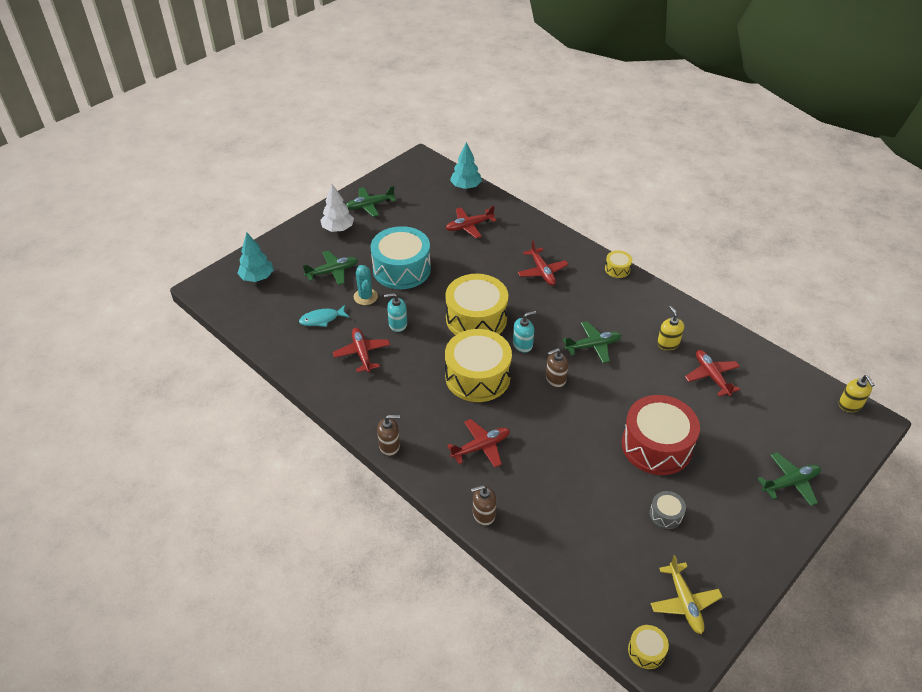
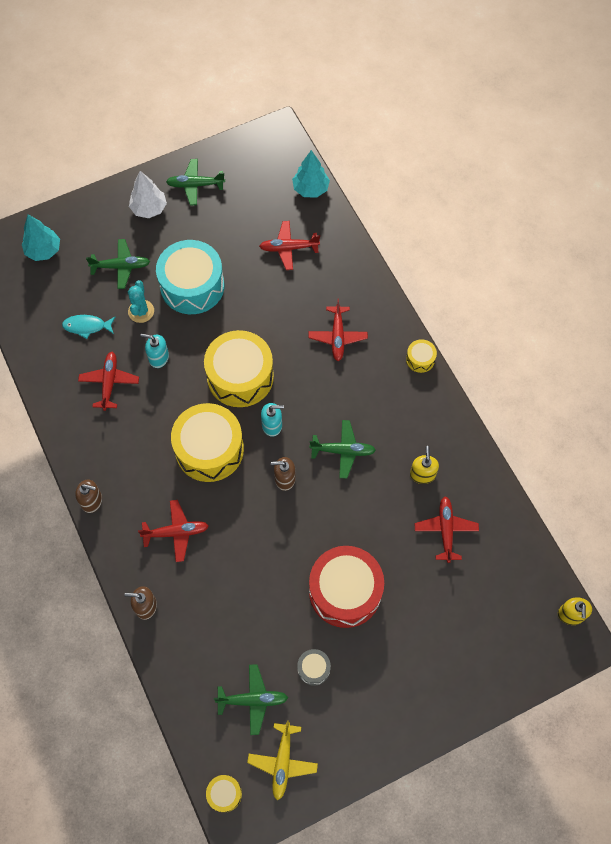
camera: 20 degrees right, 20 degrees up
green plane [757,452,821,506] -> green plane moved to [214,664,288,735]

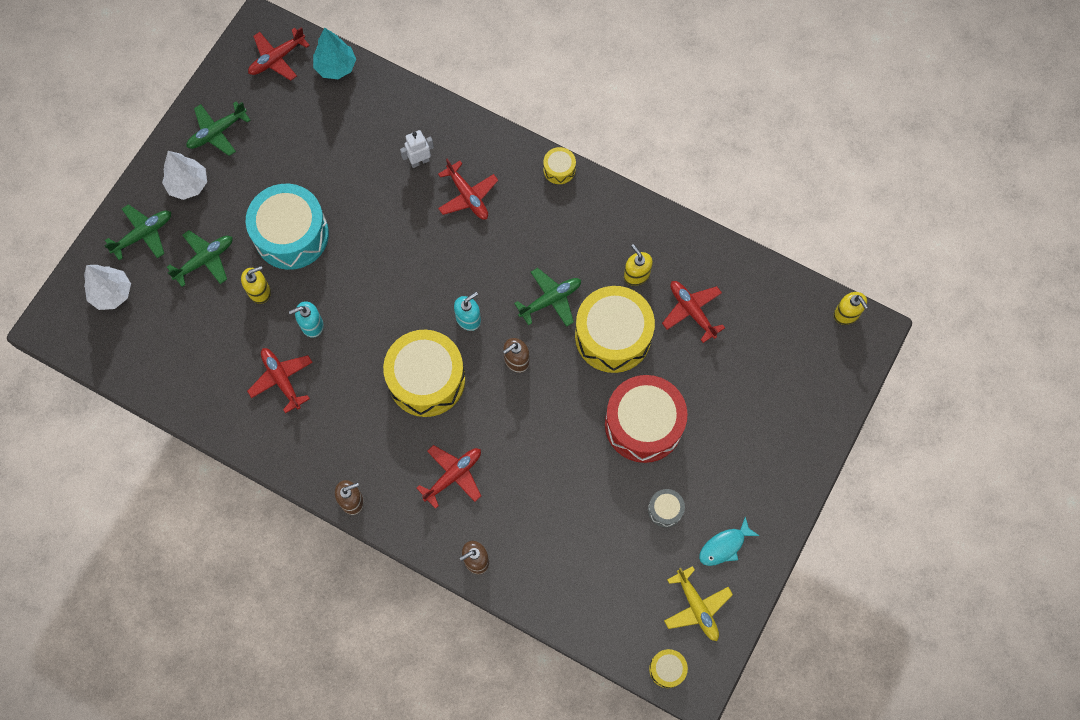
camera: 35 degrees left, 5 degrees up
turquoise tree [22,215,60,261] -> white tree [84,265,131,310]
turquoise fish [62,315,115,339] -> turquoise fish moved to [699,517,759,566]
turquoise cactus [128,280,154,323] -> yellow soap dispenser [241,266,271,304]
yellow drum [204,330,274,407] -> yellow drum moved to [575,286,655,373]
green plane [214,664,288,735] -> green plane moved to [105,204,171,261]
red plane [259,221,320,270] -> red plane moved to [248,27,310,81]
none -> white robot [400,130,434,168]

